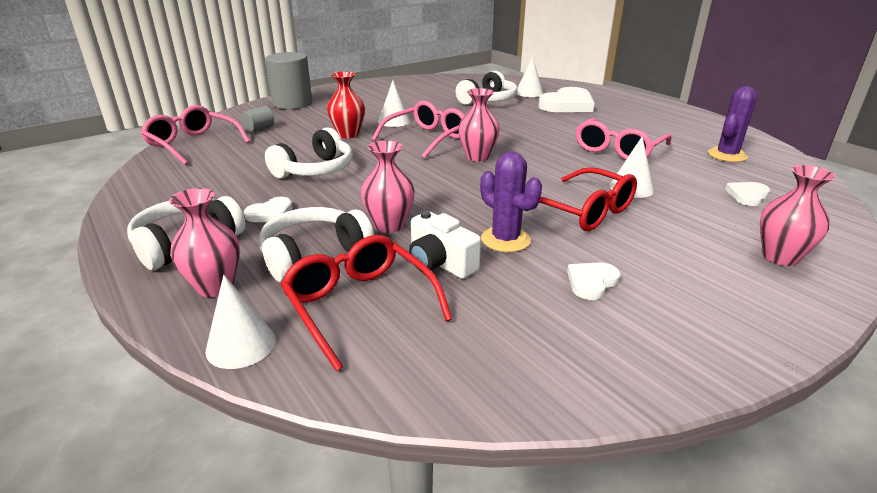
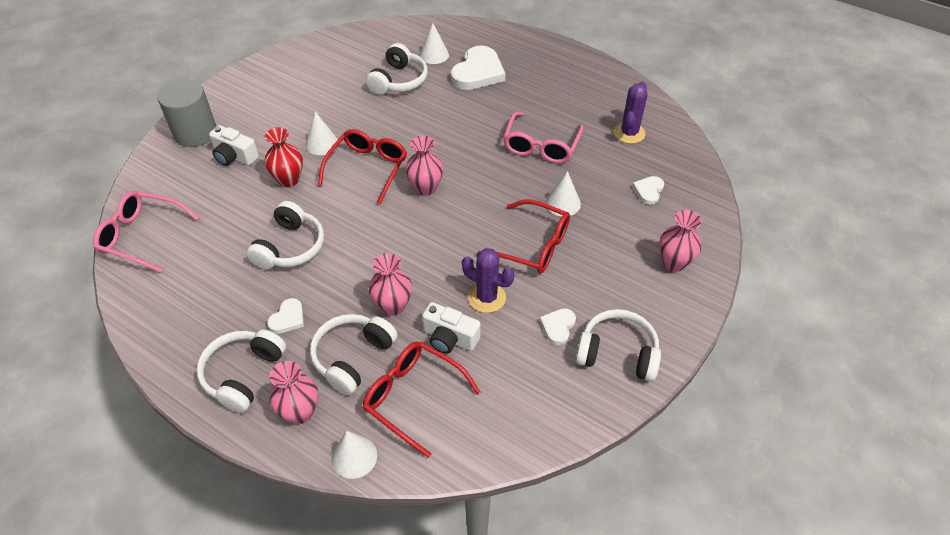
camera: 20 degrees left, 20 degrees up
grey cylinder [241,106,274,132] -> none
pink glasses [372,101,465,159] -> red glasses [318,129,407,204]
none -> white camera [209,125,259,166]
none -> white headphones [576,309,661,382]

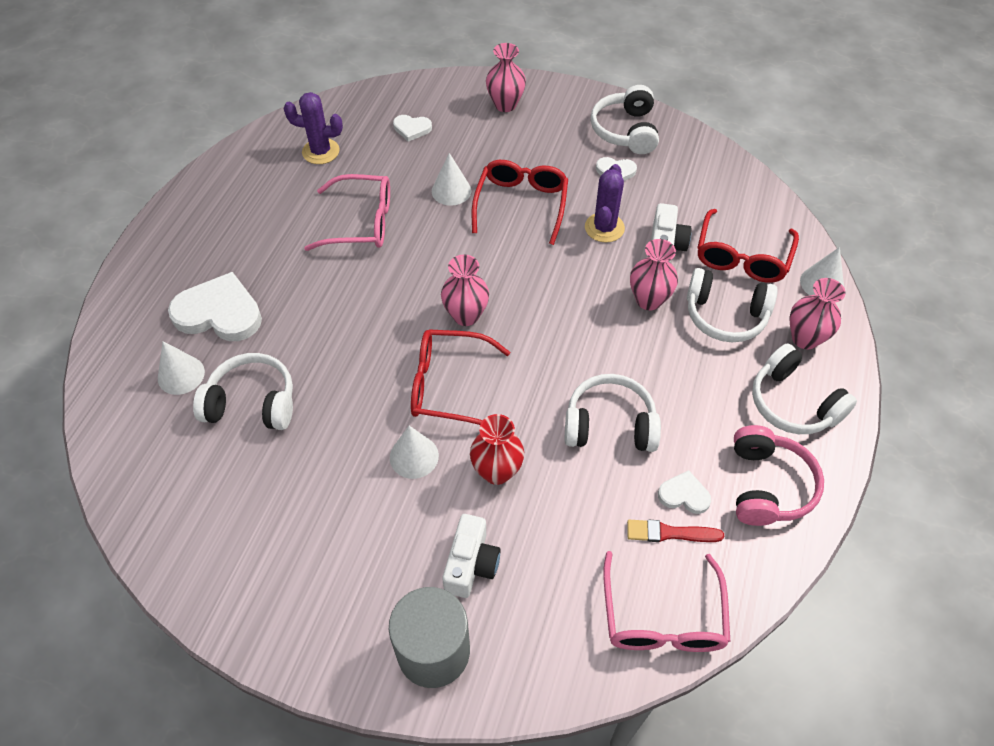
camera: 105 degrees left, 5 degrees up
white headphones [197,330,286,413] -> white headphones turned 45 degrees clockwise [752,343,857,434]
white heart [267,298,304,334] -> white heart moved to [658,470,711,514]
none -> red brush [627,520,724,542]
none -> pink headphones [734,425,824,526]

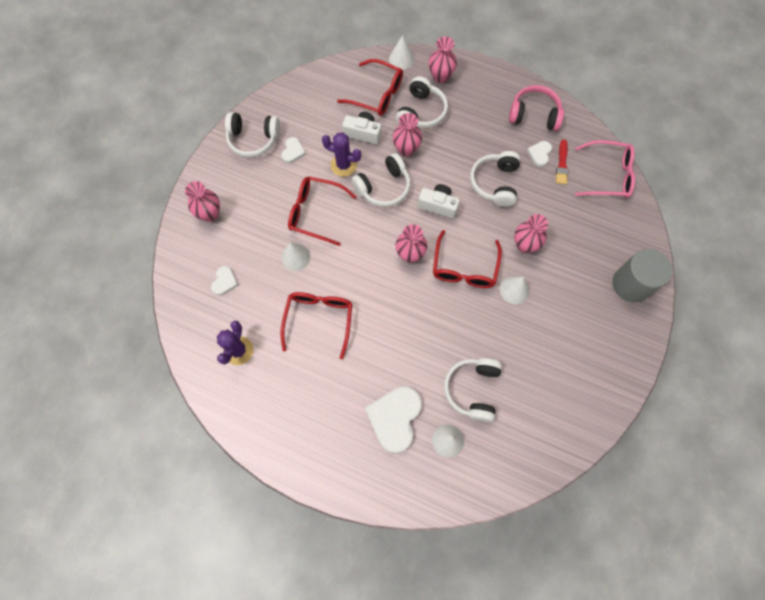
camera: 85 degrees left, 15 degrees up
pink glasses [304,174,390,251] -> red glasses [280,292,352,359]
white camera [442,514,501,598] -> white camera moved to [418,184,460,218]
red vase [470,414,524,485] -> pink vase [514,214,548,253]
white headphones [752,343,857,434] -> white headphones moved to [351,153,411,207]

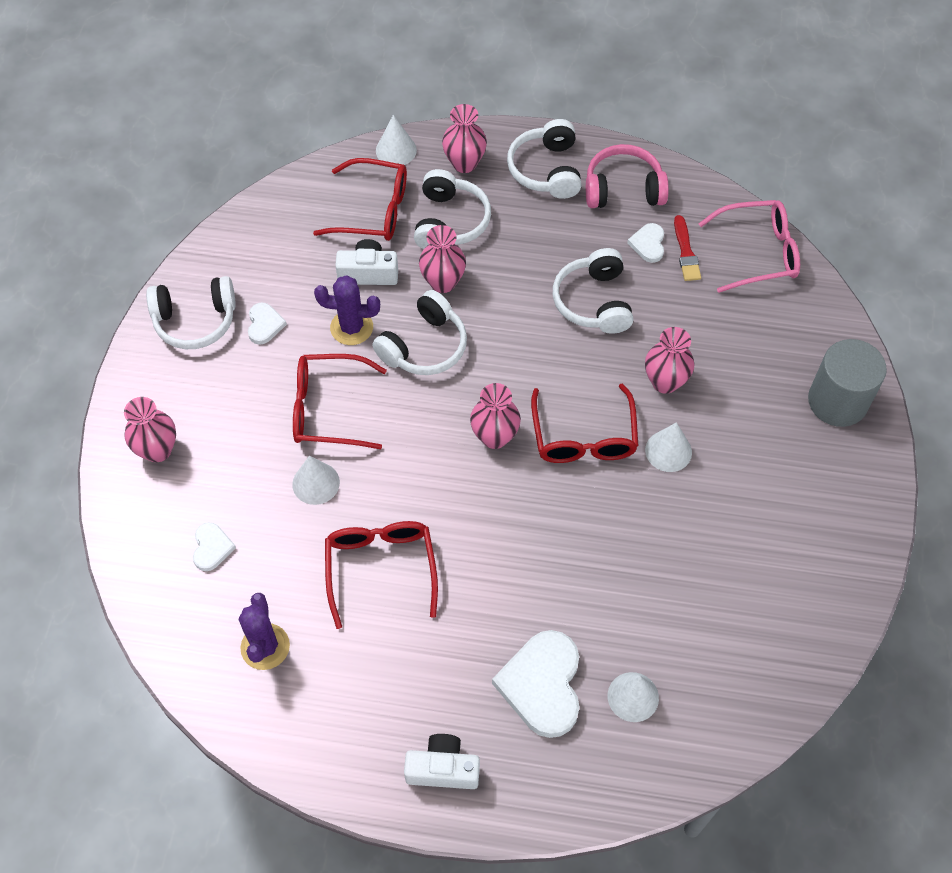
camera: 15 degrees left, 10 degrees down
white camera [418,184,460,218] -> white camera moved to [404,734,480,789]
white headphones [444,358,502,422] -> white headphones moved to [507,119,582,199]

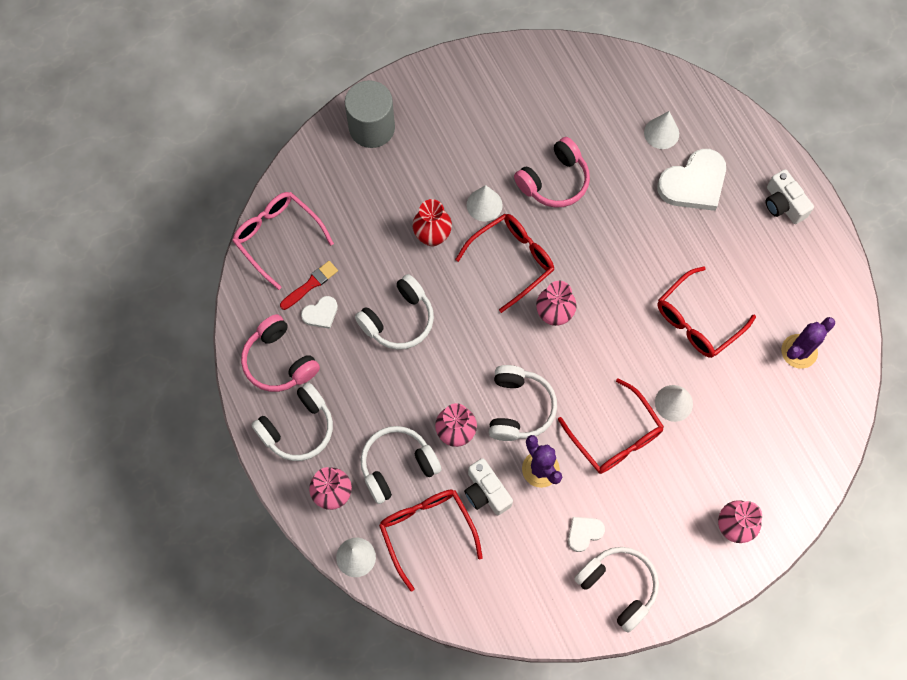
camera: 125 degrees left, 10 degrees up
white heart [193,522,236,571] -> none
white headphones [372,290,467,375] -> white headphones turned 90 degrees clockwise [489,365,557,441]
pink vase [645,327,694,394] -> red vase [413,199,452,246]
none -> pink headphones [514,137,590,208]

